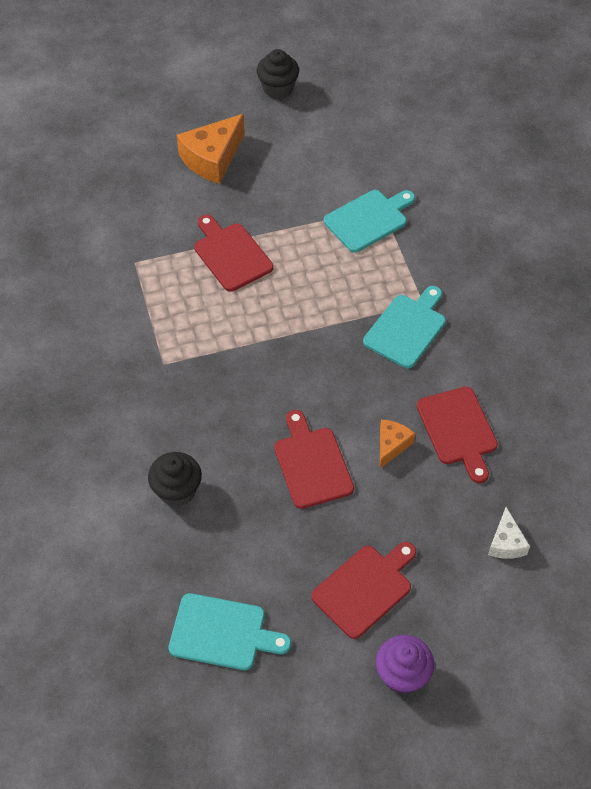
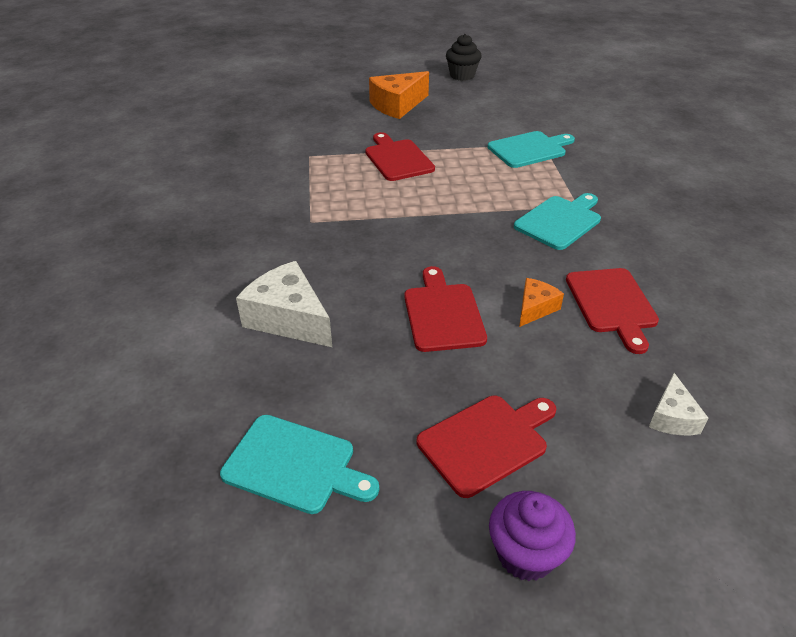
camera: 10 degrees right, 15 degrees down
black cupcake [148,452,202,507] -> white cheese [236,261,332,347]

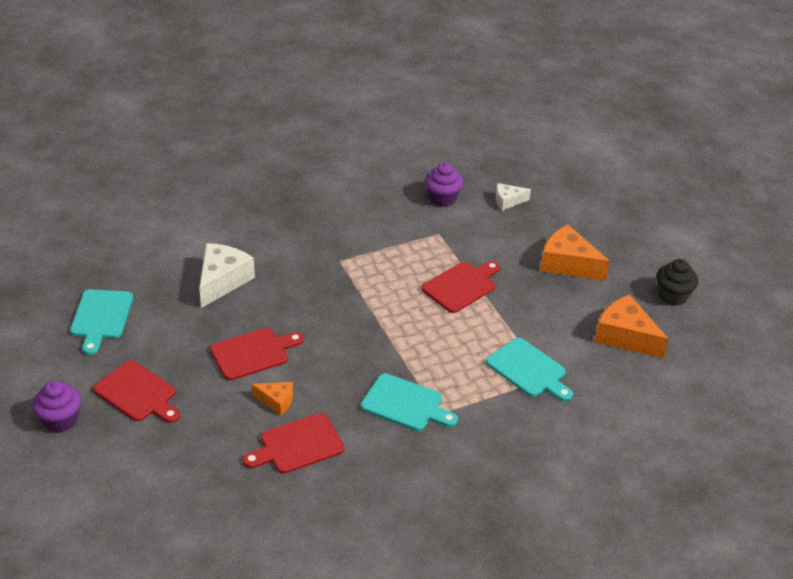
camera: 70 degrees right, 0 degrees up
white cheese [649,373,708,435] -> white cheese moved to [496,183,531,211]
none -> purple cupcake [425,162,463,207]
none -> orange cheese [594,294,668,359]

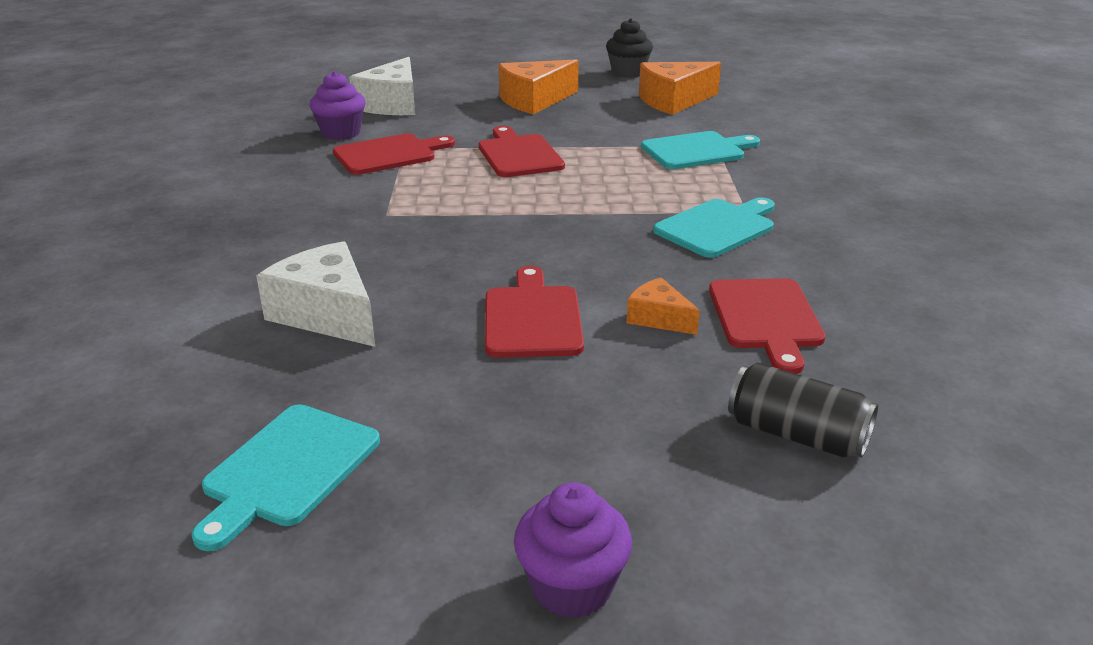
camera: 65 degrees left, 10 degrees down
turquoise cutting board [70,289,133,355] -> turquoise cutting board turned 90 degrees clockwise [192,404,380,551]
red cutting board [93,360,180,423] -> red cutting board moved to [333,133,455,175]
orange cheese [251,382,293,416] -> orange cheese turned 90 degrees counterclockwise [627,278,700,335]
white cheese [496,183,531,211] -> white cheese [349,57,415,115], size x1.81
none -> black can [728,362,878,458]

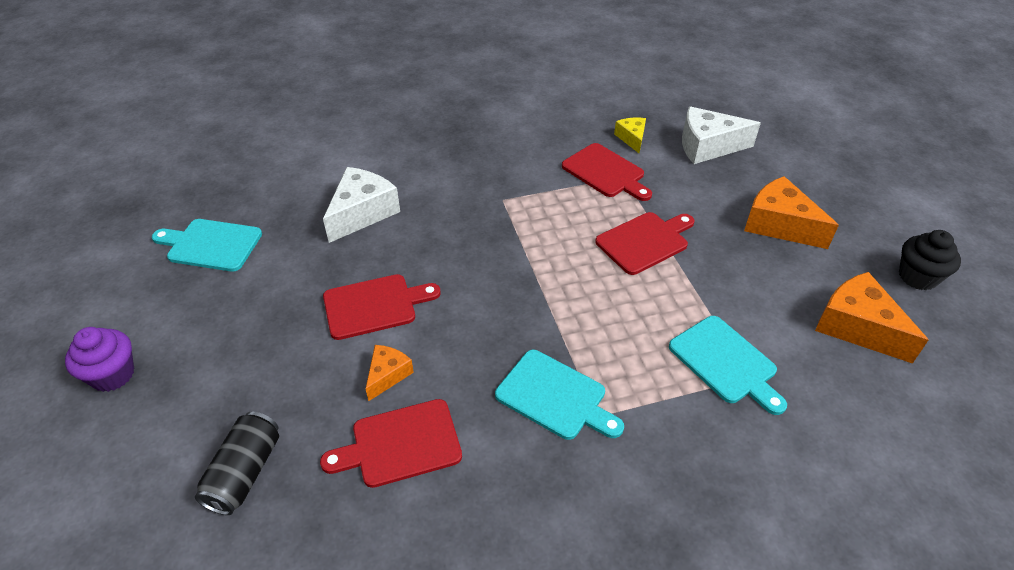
camera: 75 degrees right, 15 degrees up
purple cupcake [310,71,365,140] -> yellow cheese [614,118,646,153]

